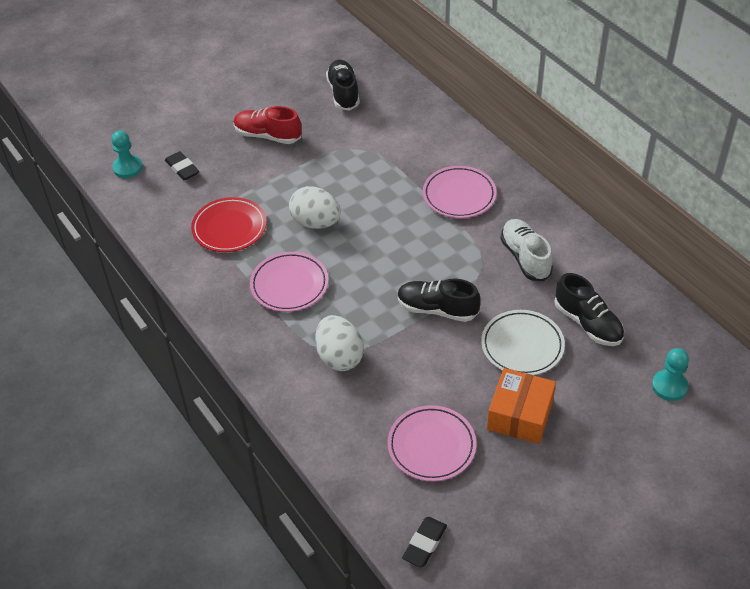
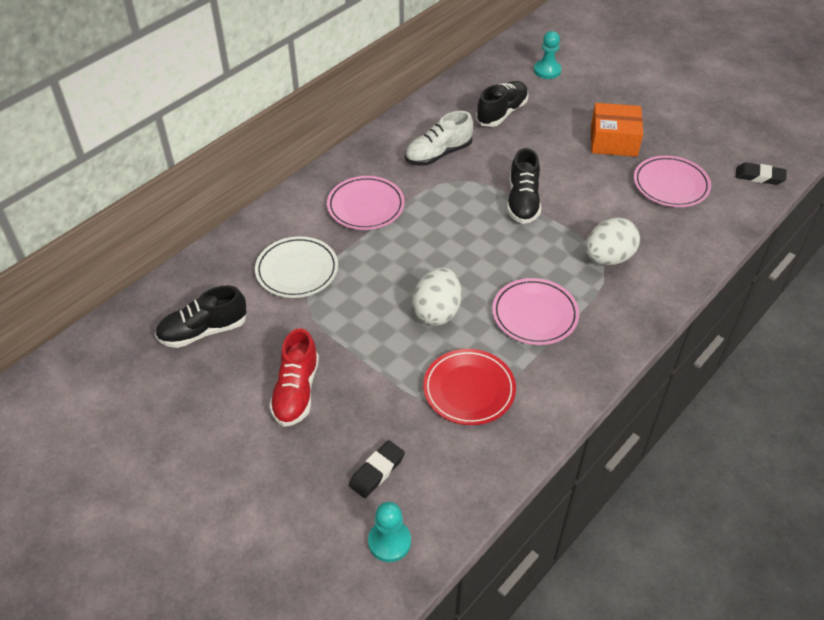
camera: 105 degrees left, 0 degrees up
white plate [481,310,565,375] -> white plate moved to [255,236,338,298]

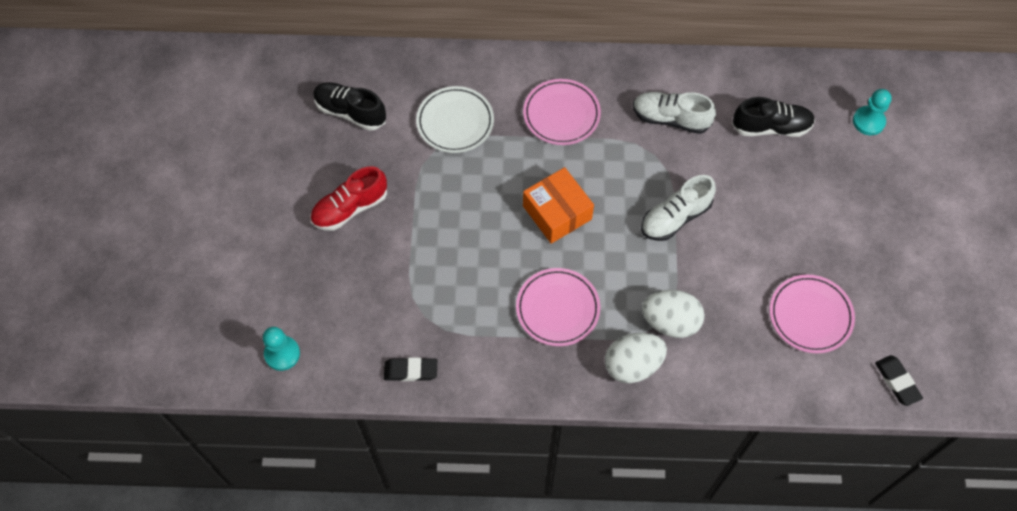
camera: 50 degrees right, 15 degrees up
black eraser [349,440,405,498] -> black eraser moved to [384,357,437,381]
white egg [412,267,462,326] -> white egg moved to [605,333,667,383]
red plate [423,349,516,425] -> none
black shoe [507,148,541,224] -> white shoe [641,175,716,241]
orange box [591,103,643,157] -> orange box moved to [523,167,594,244]

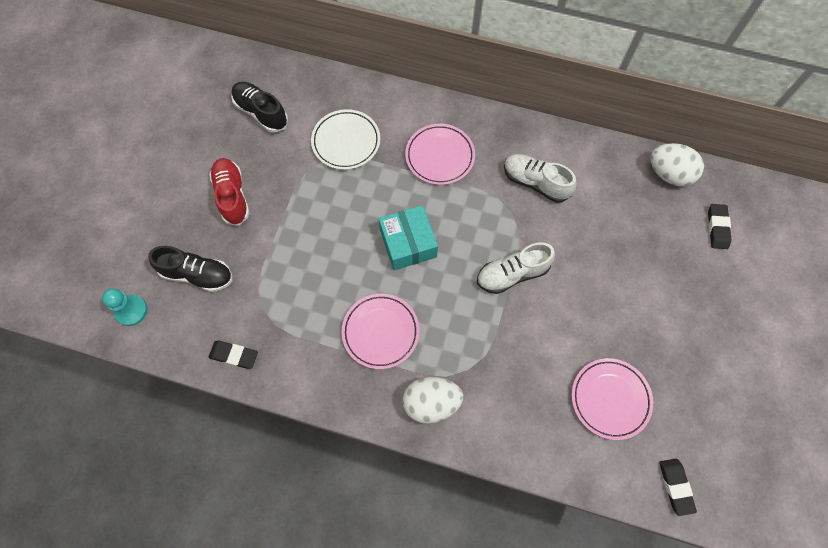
camera: 15 degrees right, 5 degrees up
red shoe [310,166,387,231] -> red shoe turned 90 degrees clockwise [209,158,250,226]
orange box [523,167,594,244] -> turquoise box [379,205,438,270]
white egg [642,290,705,338] -> white egg moved to [651,143,704,186]
black shoe [732,97,815,137] -> black shoe moved to [148,246,232,292]
turquoise pawn [853,89,892,135] -> black eraser [708,204,731,249]

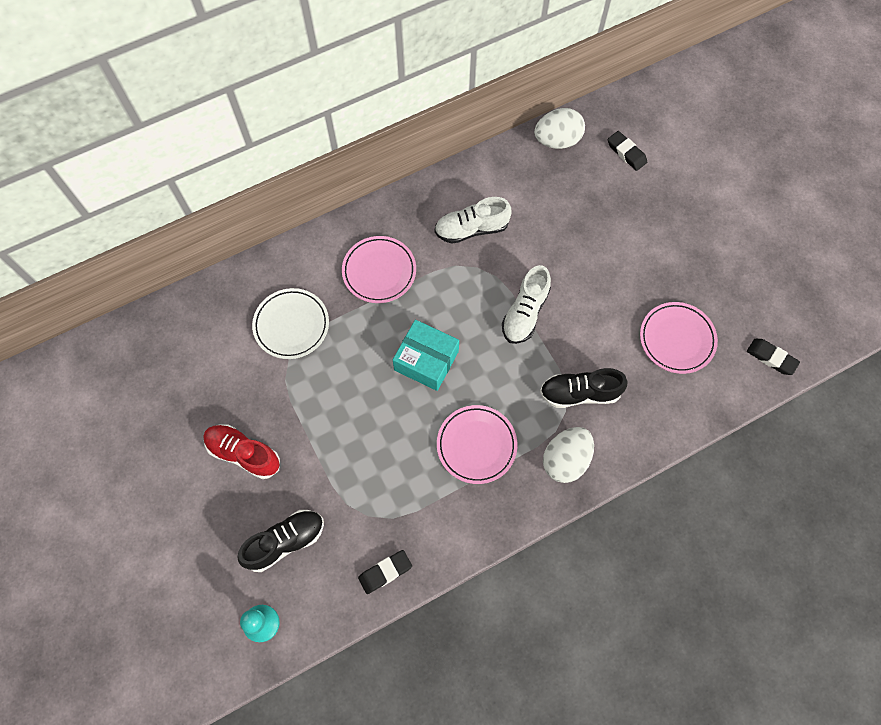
camera: 45 degrees left, 0 degrees up
black shoe [231,82,288,133] -> black shoe moved to [540,368,628,408]

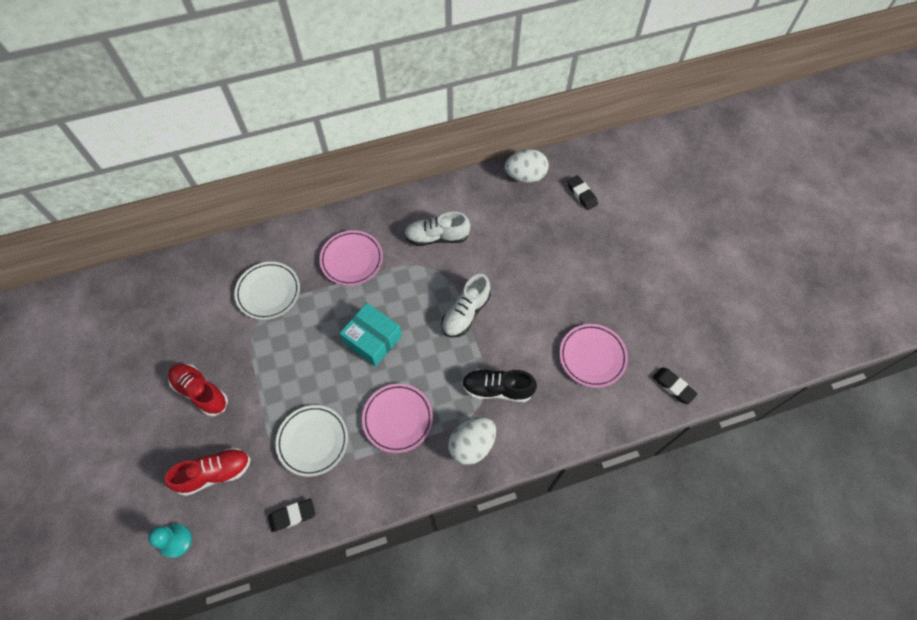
camera: 10 degrees right, 5 degrees down
black shoe [237,510,324,572] -> red shoe [165,448,251,496]
none -> white plate [276,405,348,477]

